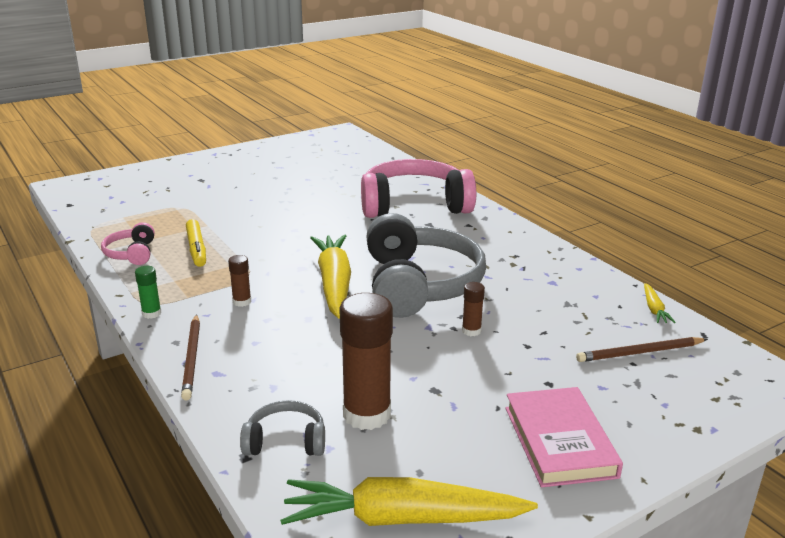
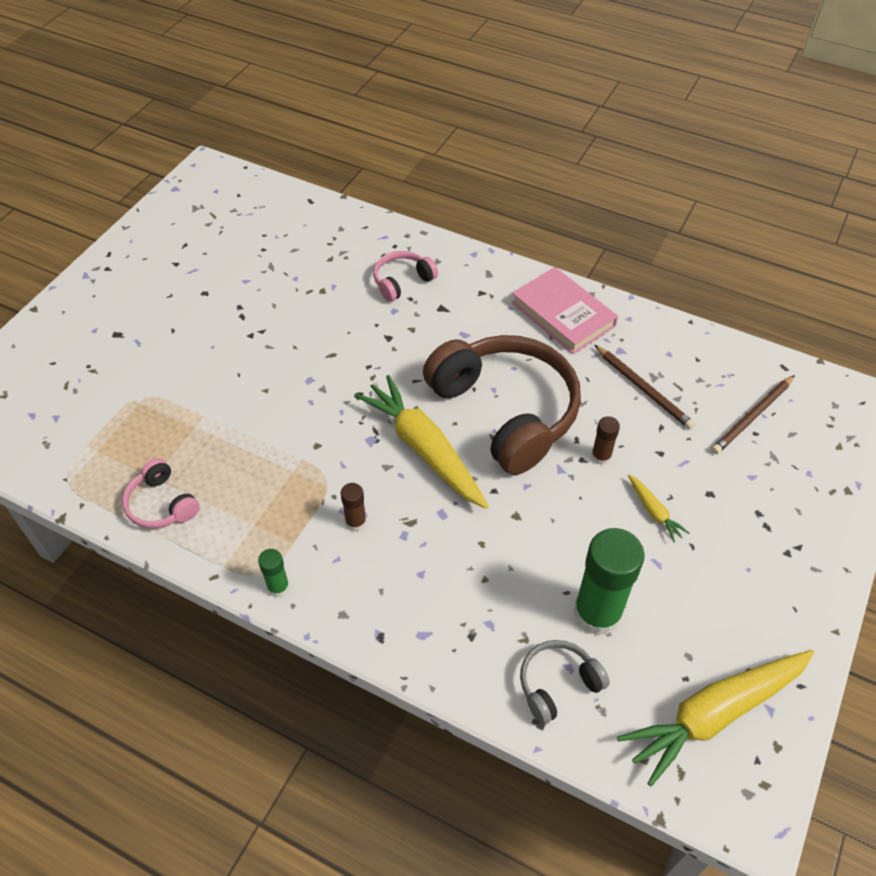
camera: 30 degrees left, 25 degrees up
brown pencil [181,314,200,400] -> brown pencil moved to [594,345,695,429]
yellow marker [186,219,206,267] -> none
brown glue stick [339,293,393,430] -> green glue stick [573,528,645,636]
pink headphones [361,159,476,218] -> pink headphones [373,251,438,302], size x0.45
grey headphones [366,213,486,318] -> brown headphones [423,335,581,475]
pink book [505,387,623,487] -> pink book moved to [511,267,618,354]
yellow carrot [644,283,675,323] -> yellow carrot moved to [628,475,689,542]

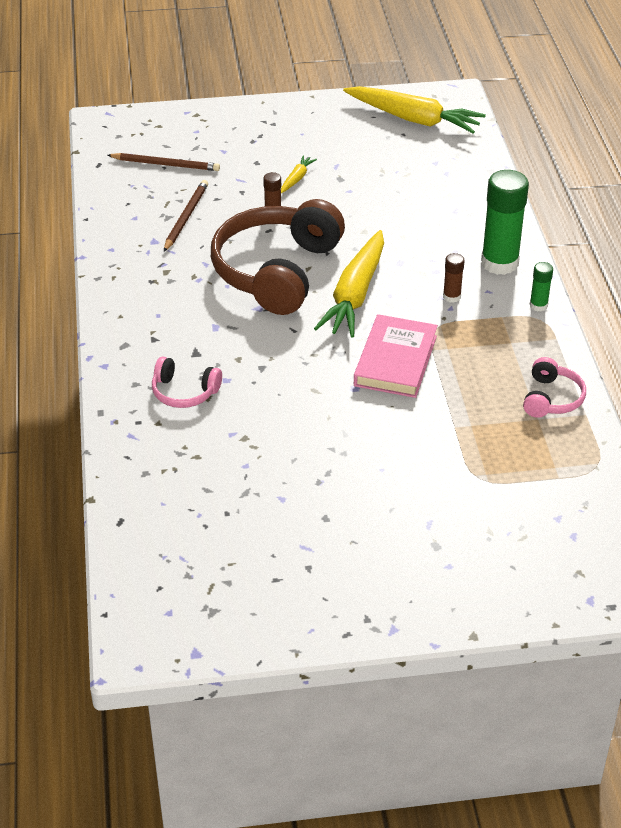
camera: 125 degrees left, 10 degrees down
pink book [511,267,618,354] -> pink book moved to [354,314,438,398]
grey headphones [520,640,610,725] -> none
green glue stick [573,528,645,636] -> green glue stick moved to [481,170,529,275]

